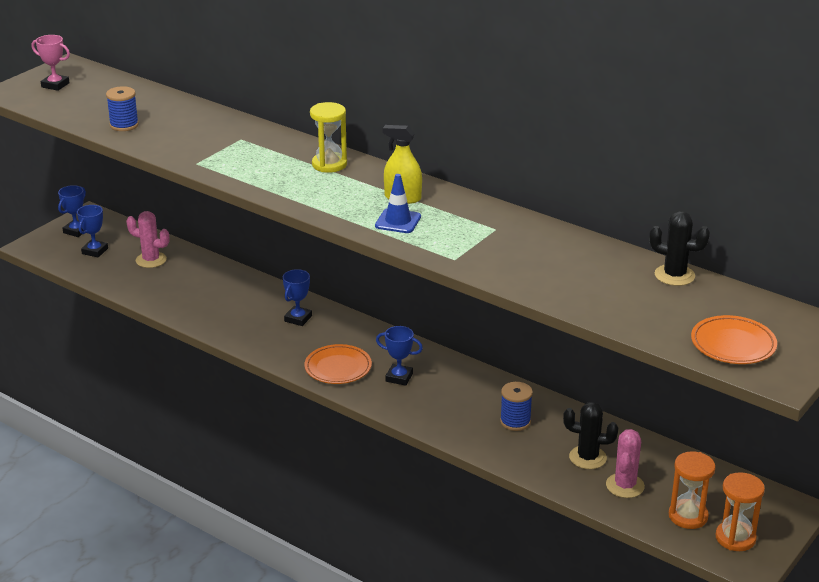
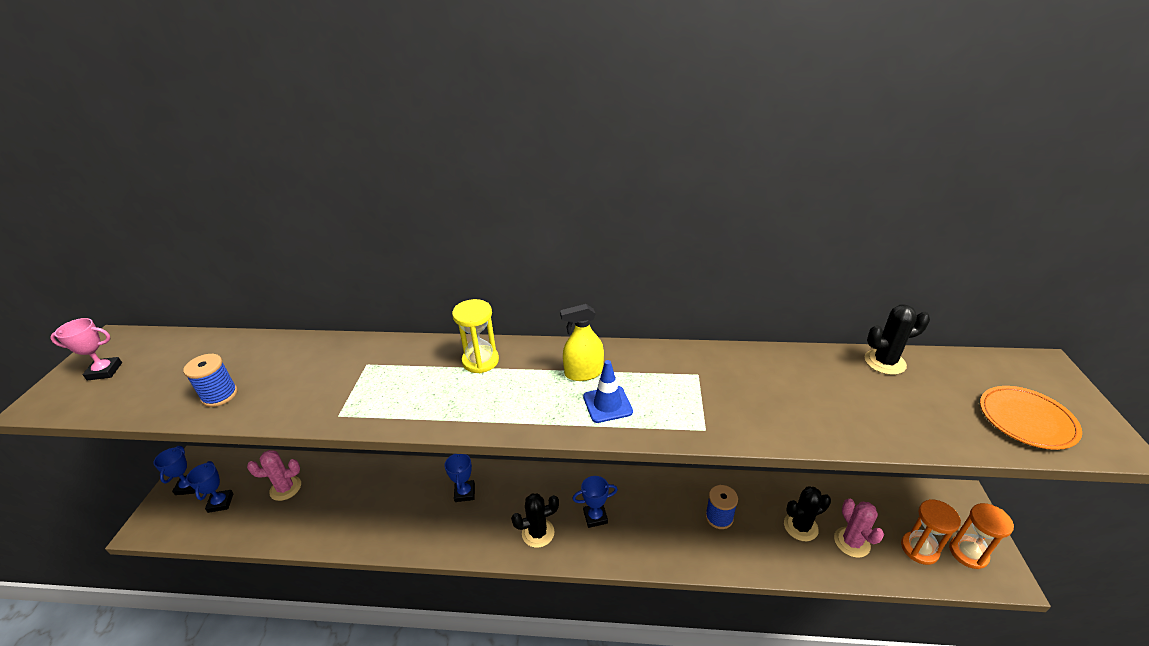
camera: 30 degrees left, 5 degrees up
orange plate [304,344,372,384] -> black cactus [511,493,559,548]

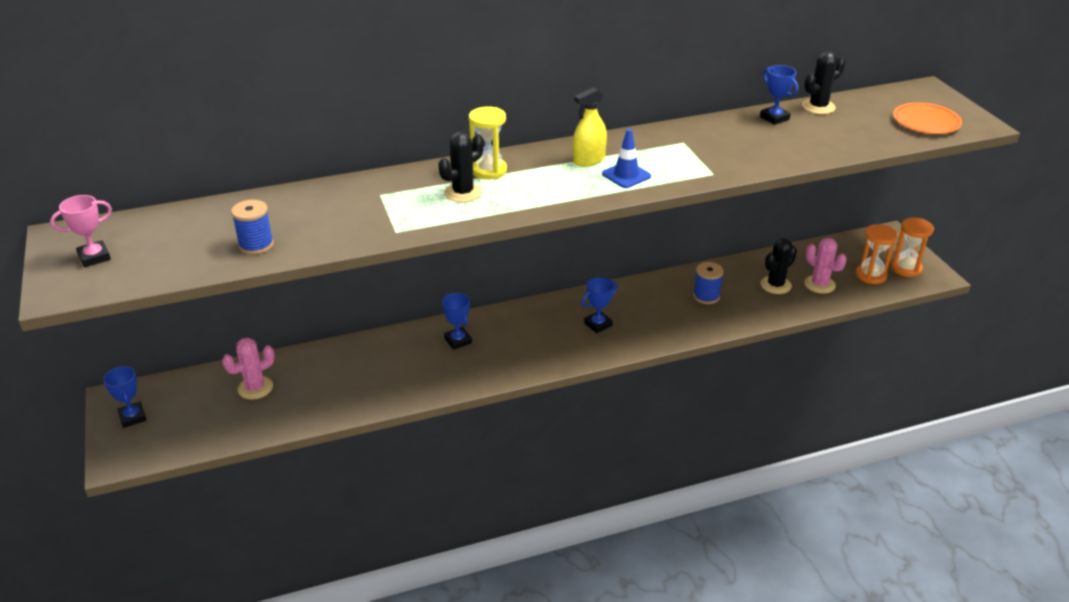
camera: 25 degrees left, 0 degrees up
blue trophy [186,461,233,513] -> blue trophy moved to [760,65,798,125]
black cactus [511,493,559,548] -> black cactus moved to [438,131,484,202]

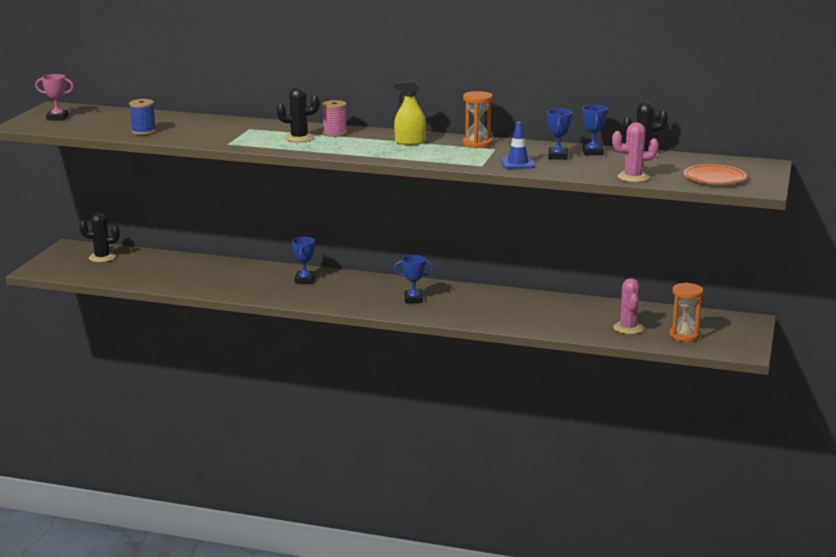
camera: 35 degrees right, 15 degrees down
blue trophy [103,366,146,428] -> blue trophy moved to [547,109,572,160]
pink cactus [222,338,275,399] -> pink cactus moved to [612,122,659,182]
yellow hourglass [469,106,507,180] -> pink spool [322,100,347,137]
blue traffic cone [602,129,651,188] -> blue traffic cone moved to [501,122,535,169]
blue spool [693,262,724,304] -> none
black cactus [761,238,797,294] -> black cactus moved to [79,213,120,262]
orange hourglass [891,218,934,277] -> orange hourglass moved to [463,91,493,148]

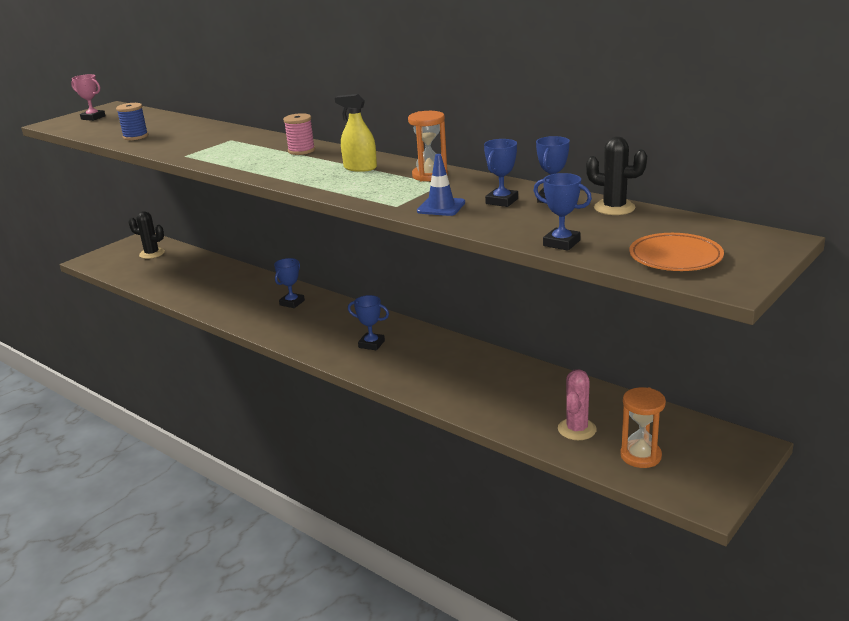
camera: 25 degrees right, 5 degrees up
black cactus [277,87,319,142] -> none
pink cactus [612,122,659,182] -> blue trophy [533,173,592,251]

